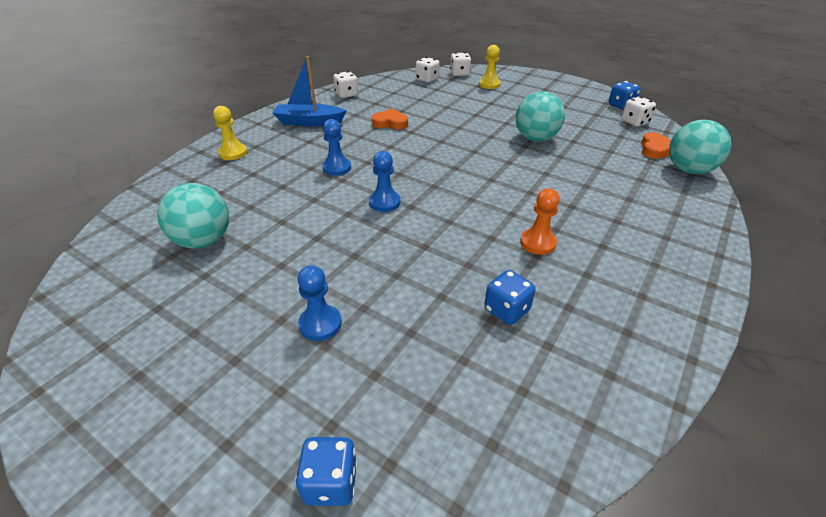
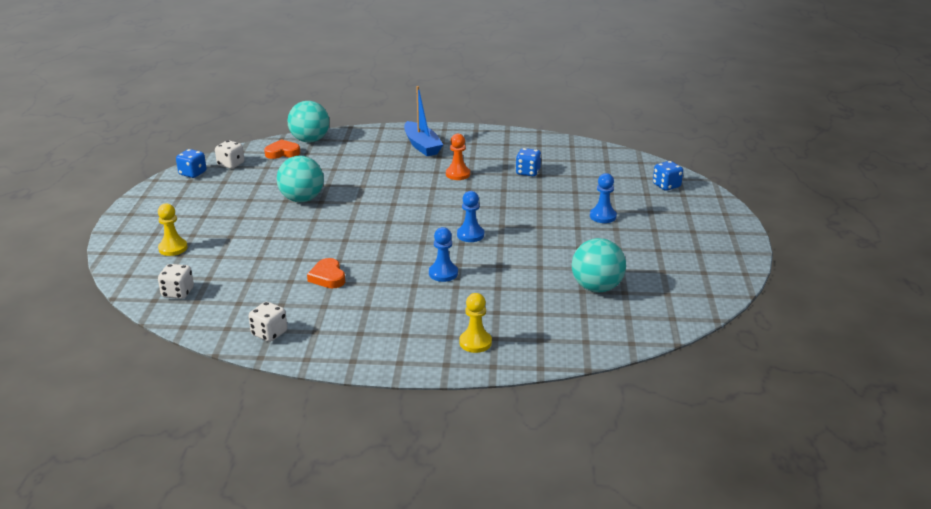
camera: 120 degrees left, 10 degrees down
blue boat [273,56,346,126] -> blue boat moved to [404,86,443,156]
white dice [450,52,472,76] -> none

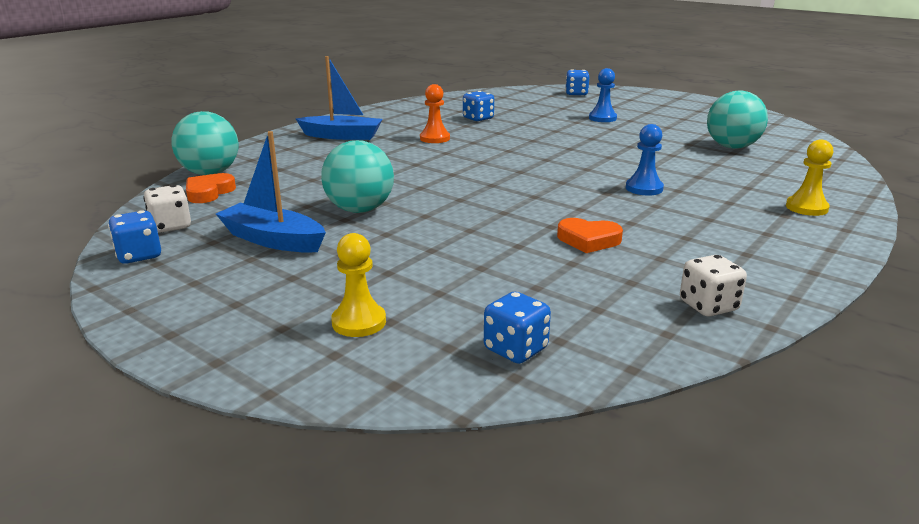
camera: 55 degrees left, 5 degrees down
white dice [158,264,194,299] -> blue dice [484,292,551,364]
blue pawn [457,191,484,242] -> none
none -> blue boat [216,131,326,253]

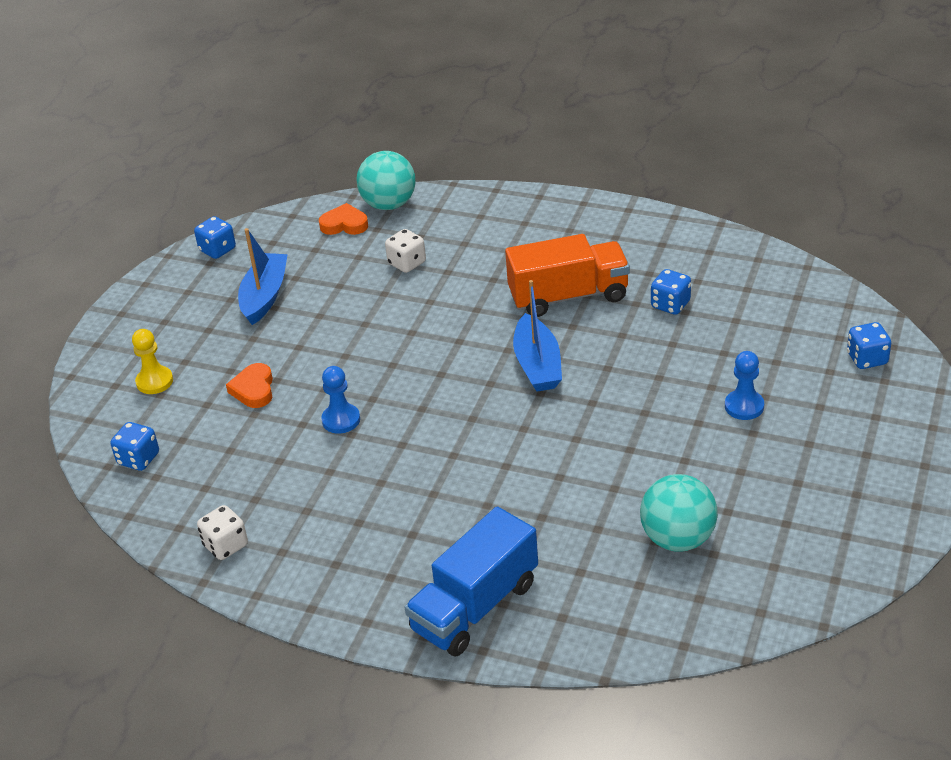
camera: 75 degrees right, 15 degrees up
white dice [143,185,191,233] -> white dice moved to [385,229,426,273]
blue boat [296,56,383,140] -> blue boat moved to [513,280,562,392]
turquoise ball [321,140,394,213] -> none
orange pawn [420,84,450,143] -> orange truck [505,234,630,317]
orange heart [557,218,623,253] -> orange heart moved to [226,363,273,408]
blue pawn [626,124,664,195] -> blue pawn moved to [321,366,360,434]
yellow pawn [786,139,833,216] -> blue truck [405,506,538,657]

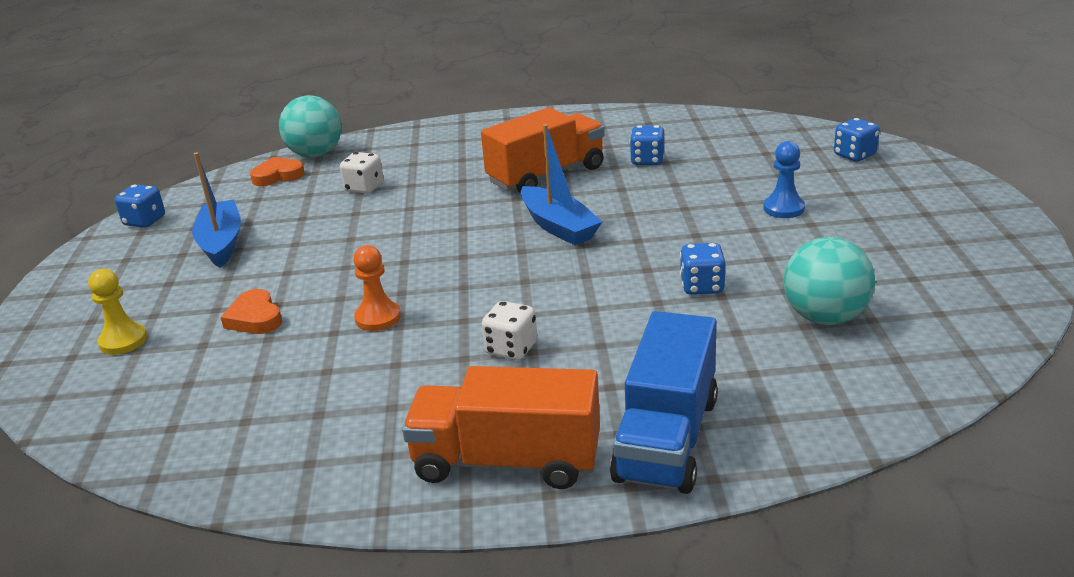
camera: 25 degrees left, 10 degrees down
blue dice [110,422,159,471] -> blue dice moved to [680,243,726,295]
white dice [197,505,248,560] -> white dice moved to [482,301,537,360]
blue pawn [321,366,360,434] -> orange pawn [353,245,401,331]
none -> orange truck [402,366,600,489]

